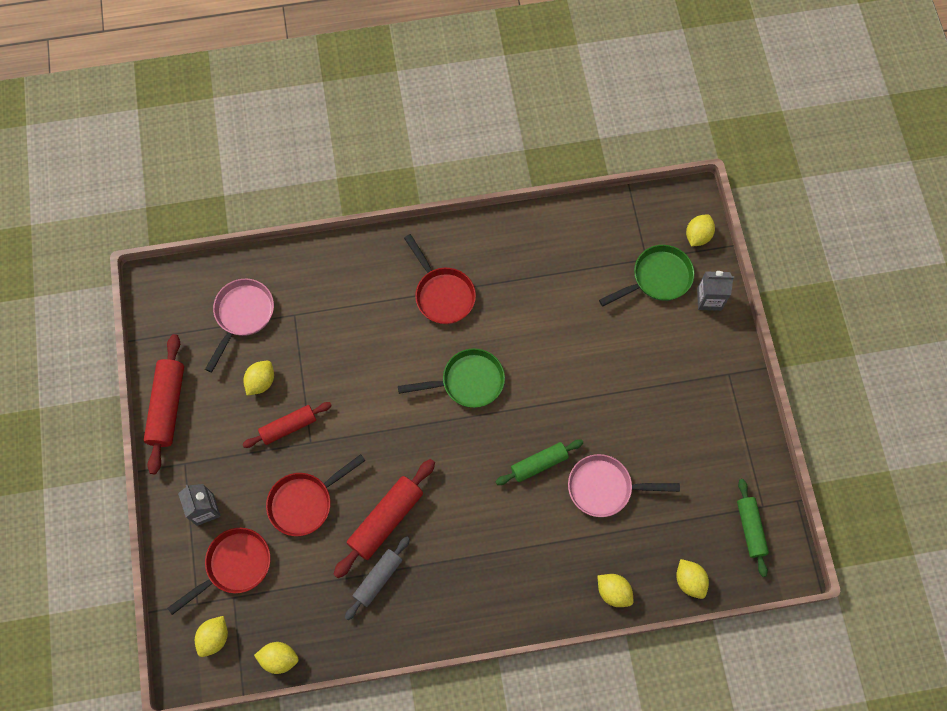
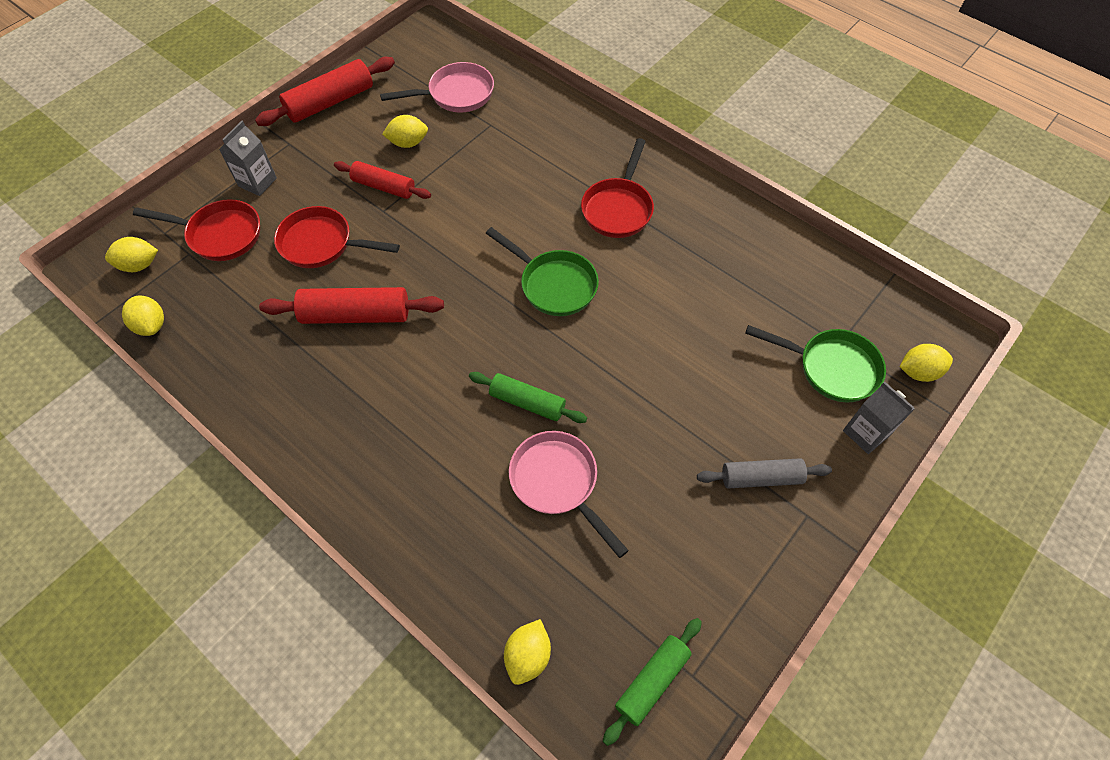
camera: 50 degrees right, 10 degrees down
grey rolling pin [345,536,410,620] -> grey rolling pin moved to [697,458,832,488]
yellow lemon [597,574,633,607] -> none

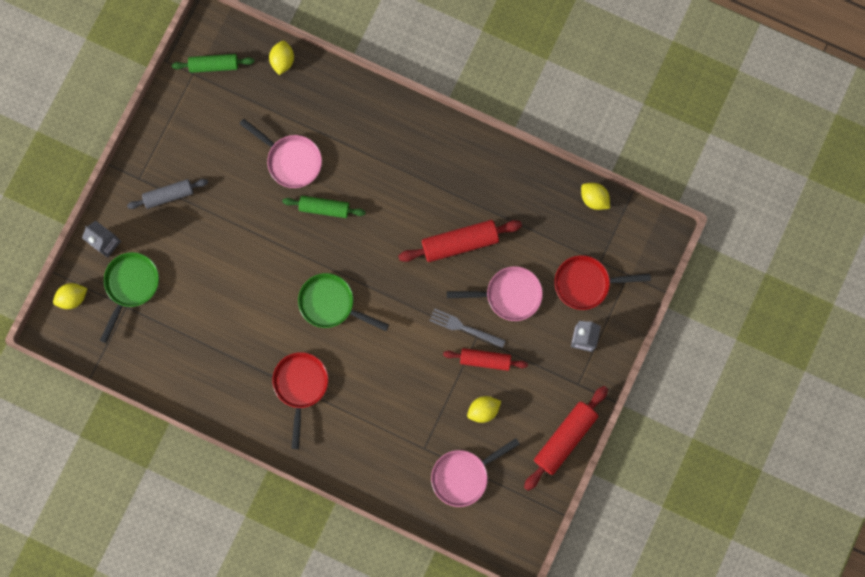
camera: 165 degrees right, 20 degrees up
yellow lemon [105,237,158,272] -> none
red pan [274,206,400,268] -> pink pan [447,266,543,321]
green rolling pin [603,618,702,746] -> green rolling pin turned 60 degrees clockwise [172,54,254,73]
green pan [745,325,886,403] -> green pan turned 105 degrees clockwise [100,252,159,343]
none -> grey fork [429,308,506,348]

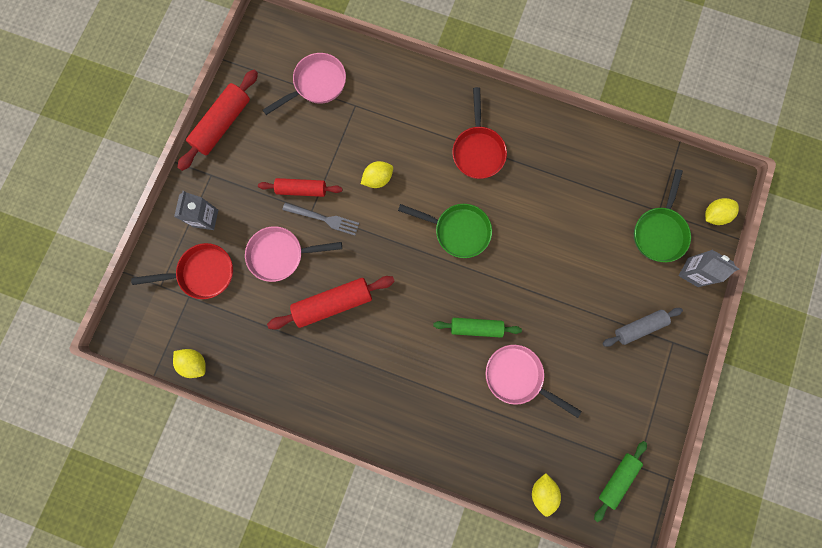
camera: 175 degrees right, 0 degrees up
green rolling pin [172,54,254,73] -> green rolling pin turned 45 degrees counterclockwise [594,441,647,522]
yellow lemon [467,396,501,423] -> yellow lemon moved to [361,161,393,188]

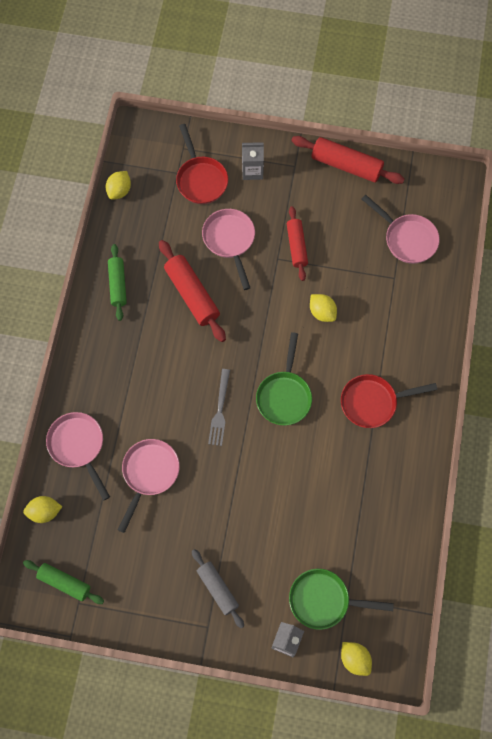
camera: 80 degrees right, 10 degrees down
grey fork [282,203,359,235] -> grey fork moved to [208,369,230,446]
green rolling pin [433,318,522,338] -> green rolling pin moved to [108,244,127,321]
none -> pink pan [46,412,110,501]

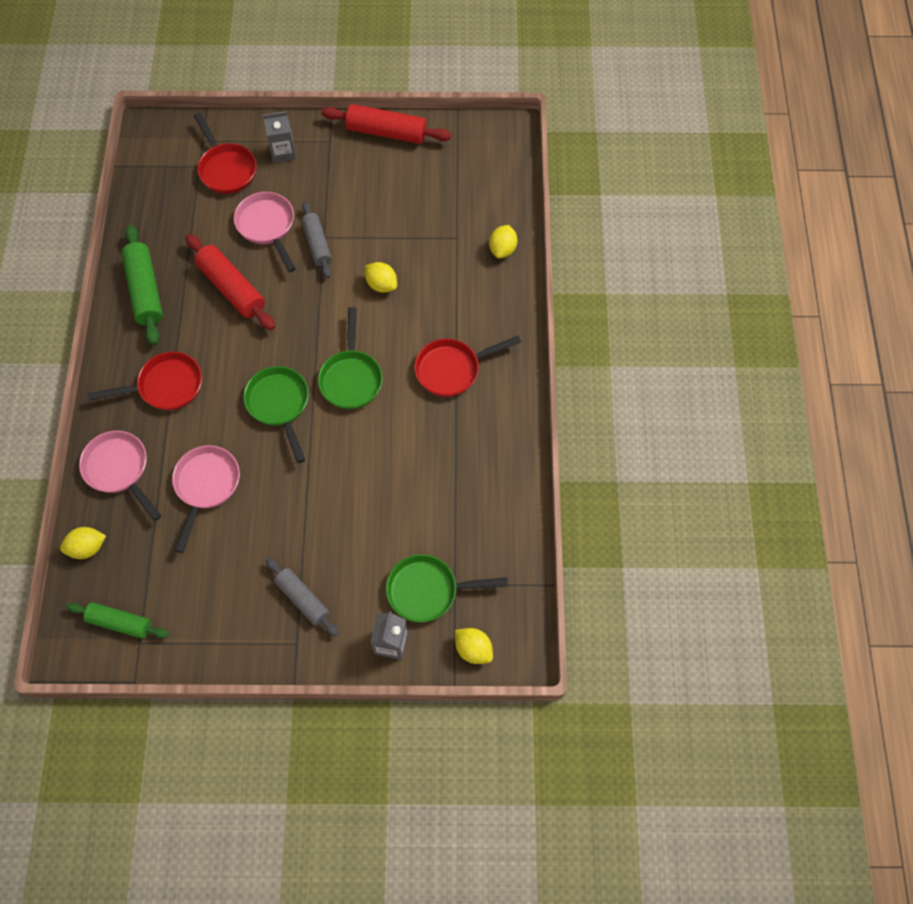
camera: 10 degrees left, 5 degrees down
yellow lemon [106,171,131,200] -> yellow lemon moved to [489,225,518,258]
green rolling pin [108,244,127,321] -> green rolling pin [121,225,163,346], size x1.51
grey fork [208,369,230,446] -> green pan [244,366,309,463]
red rolling pin [287,206,308,281] -> none
pink pan [362,195,440,264] -> none
none -> red pan [88,352,202,411]
none -> grey rolling pin [301,202,332,278]

